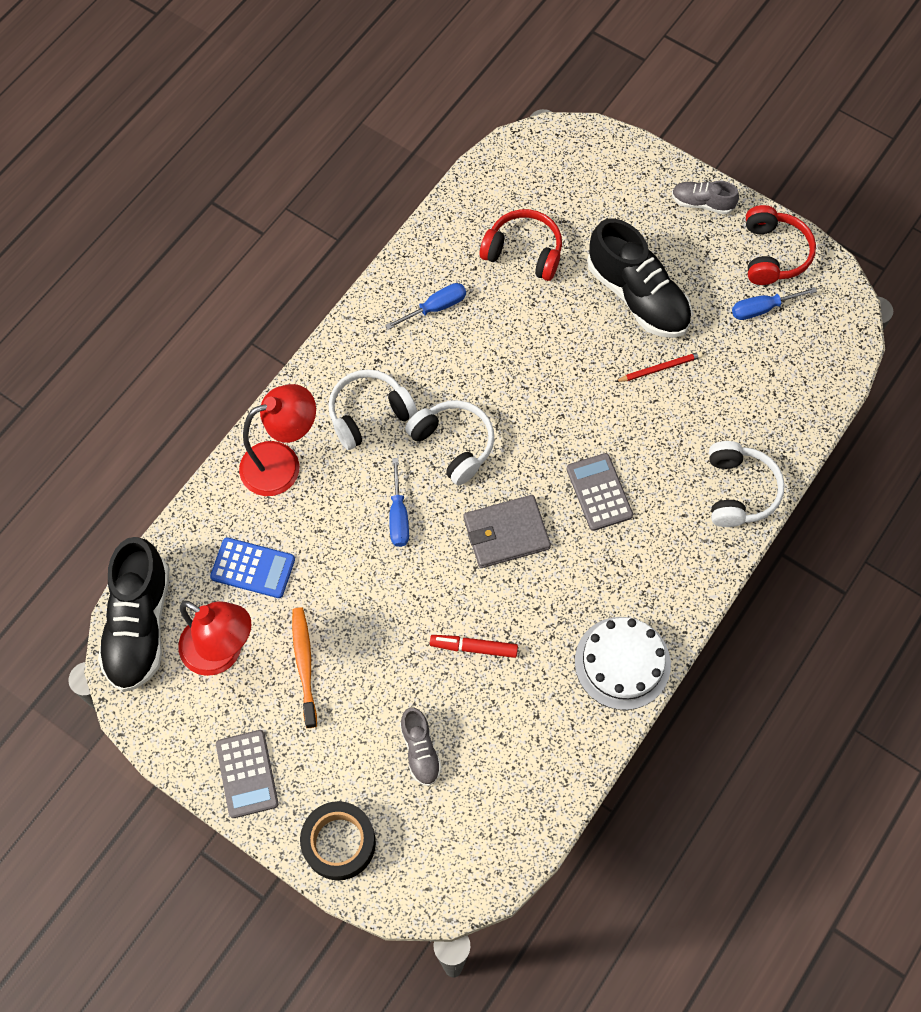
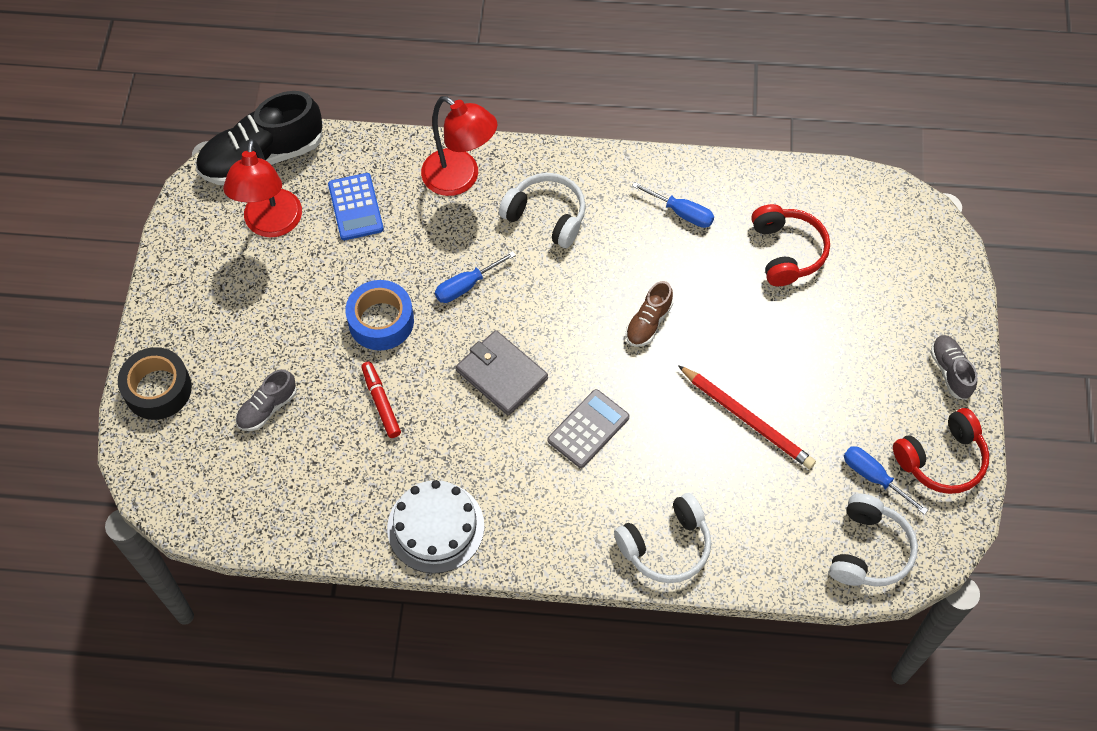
camera: 60 degrees right, 5 degrees down
grey calculator [216,730,278,818] -> none
orange toothbrush [292,607,317,728] -> none
white headphones [405,400,494,485] -> white headphones moved to [829,494,918,587]
black shoe [587,218,692,338] -> none
red pencil [615,351,703,382] -> red pencil [678,365,816,469], size x1.69
none -> blue tape [345,280,414,350]
none -> brown shoe [626,281,673,347]

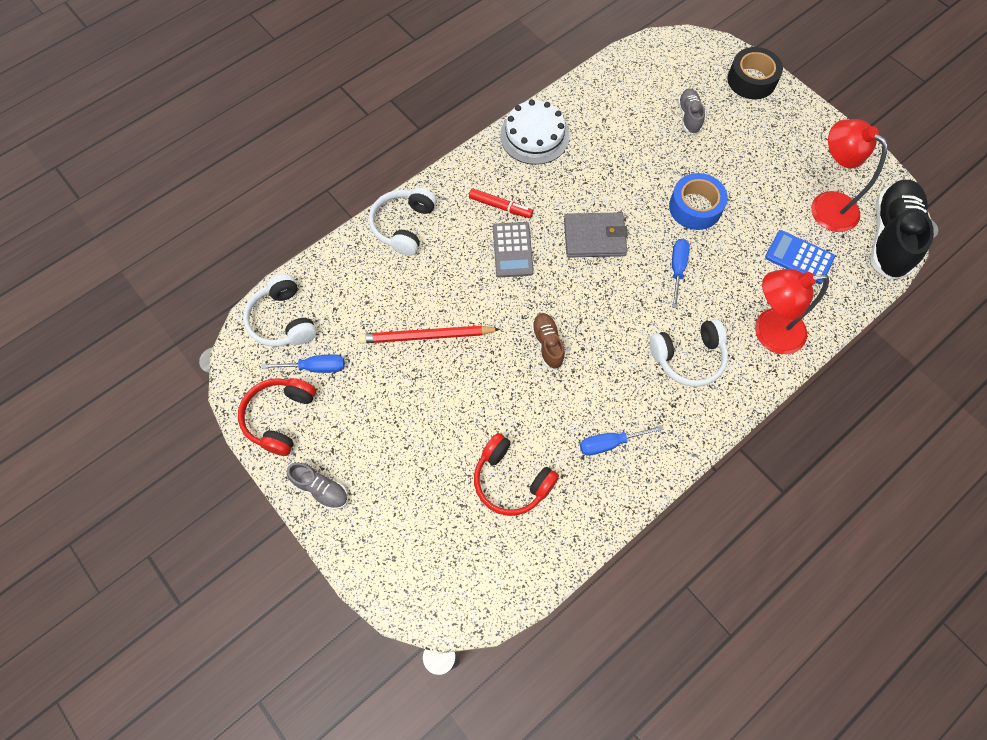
camera: 135 degrees right, 5 degrees up
red marker [361,362,401,438] -> red marker moved to [469,188,533,218]

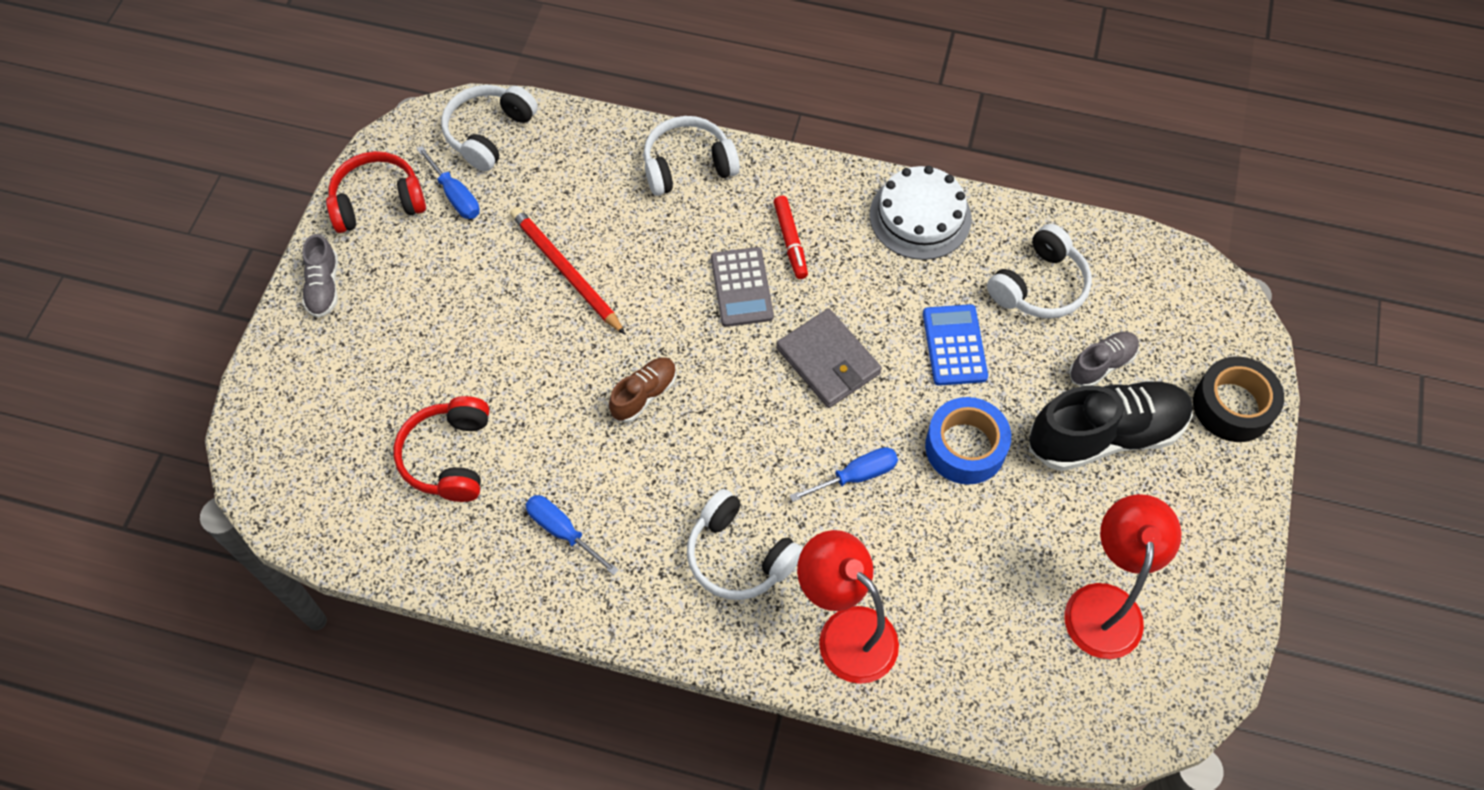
camera: 55 degrees right, 5 degrees down
grey calculator [493,222,534,277] -> grey calculator turned 60 degrees counterclockwise [711,247,774,327]
blue calculator [765,230,835,284] -> blue calculator moved to [923,304,988,386]
black shoe [870,180,934,280] -> black shoe moved to [1029,380,1193,471]
none -> white headphones [987,224,1092,319]

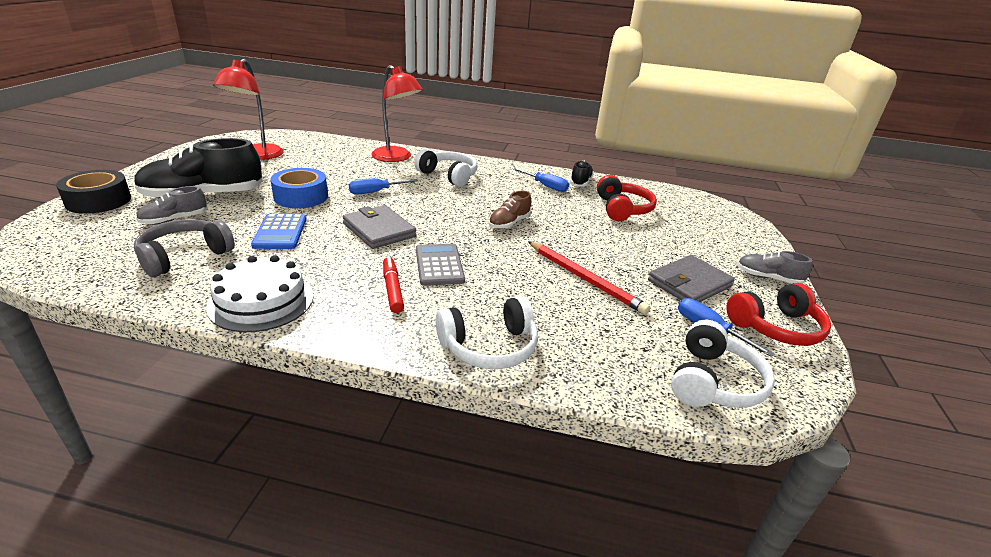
camera: 175 degrees right, 30 degrees down
grey shoe [302,234,338,318] -> grey shoe turned 60 degrees counterclockwise [737,251,813,284]
white headphones [987,224,1092,319] -> grey headphones [134,219,235,277]
none -> black shoe [570,161,594,186]
none -> grey wallet [648,255,735,302]

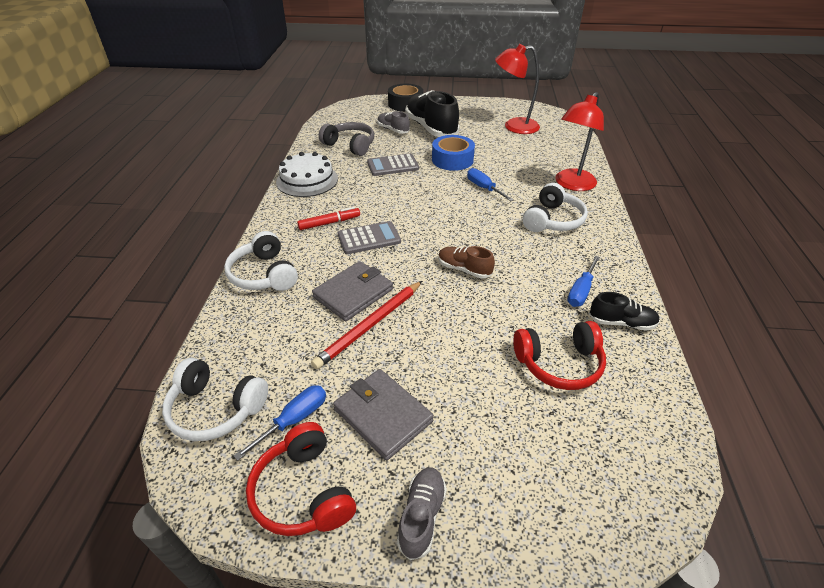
camera: 85 degrees right, 10 degrees up
blue calculator [251,214,307,249] -> grey calculator [367,153,419,176]
grey wallet [343,205,416,249] -> grey wallet moved to [312,261,393,321]

